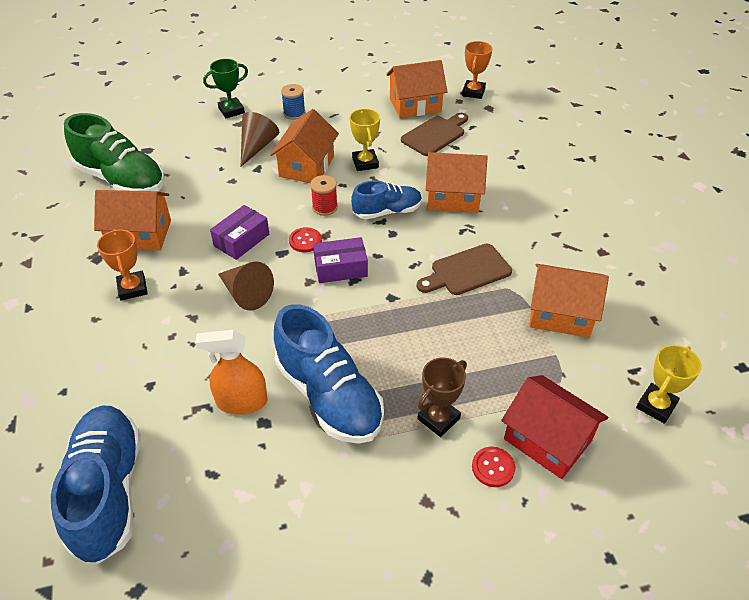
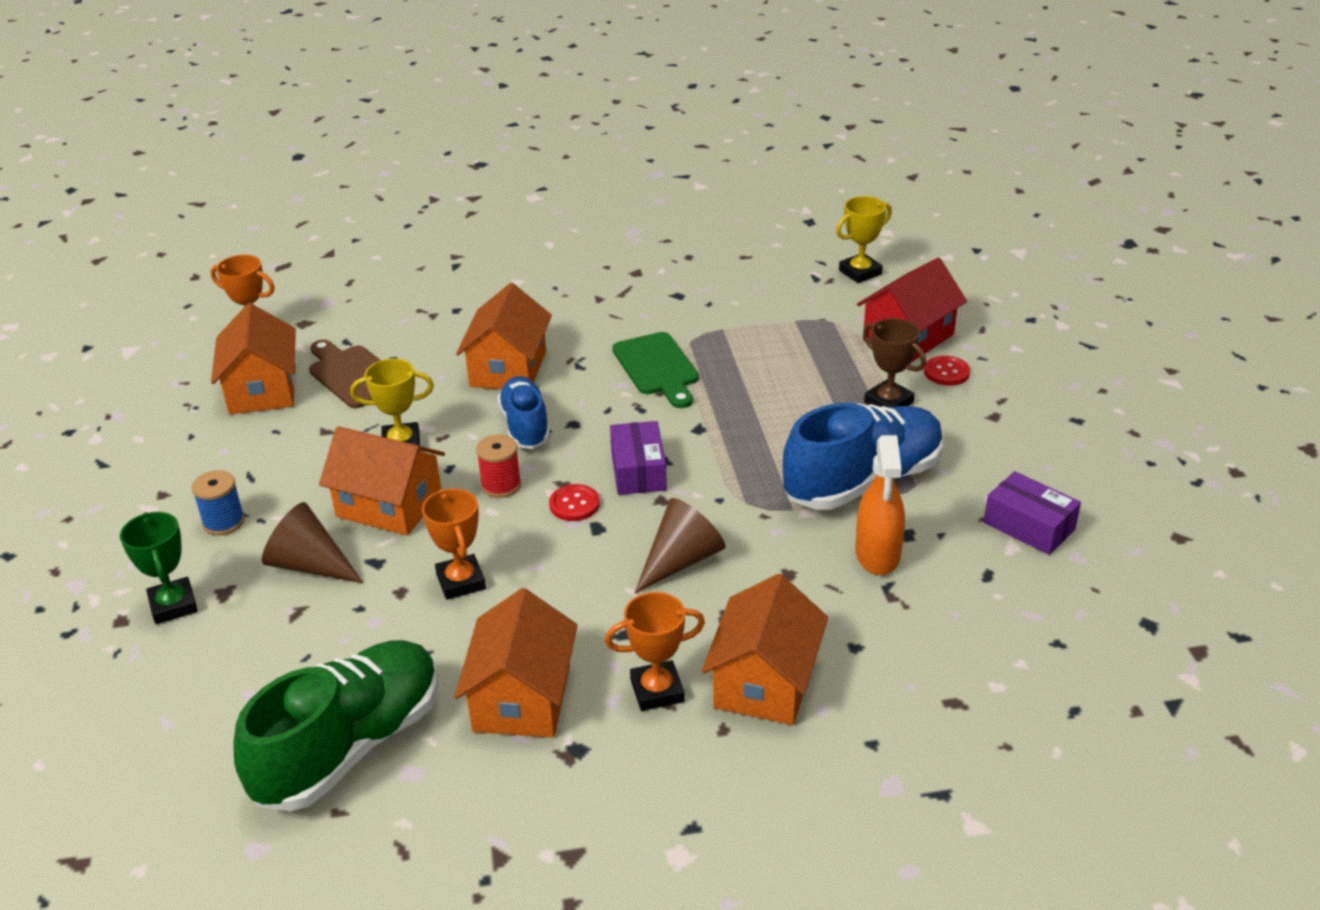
camera: 85 degrees left, 10 degrees down
blue shoe [51,406,141,564] -> none
purple box [210,205,269,260] -> purple box moved to [984,471,1081,555]
brown cutting board [417,244,512,295] -> green cutting board [612,332,699,408]
orange house [529,264,609,338] -> orange house moved to [701,574,828,725]
yellow trophy [636,345,702,424] -> yellow trophy turned 75 degrees counterclockwise [836,196,892,283]
none -> orange trophy [422,489,486,600]

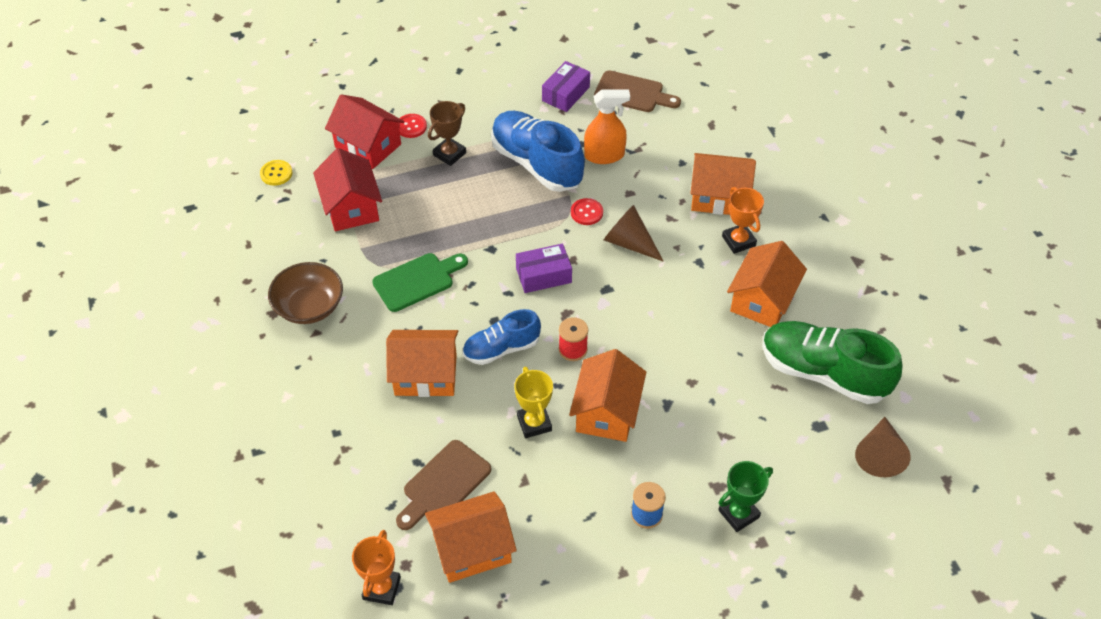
camera: 100 degrees left, 15 degrees up
brown cone [262,502,364,583] -> brown cone moved to [855,417,911,477]
orange trophy [422,489,486,600] -> none
orange house [454,588,578,737] -> orange house turned 60 degrees counterclockwise [727,241,807,327]
red button [549,484,600,521] -> red button moved to [571,198,603,225]
yellow trophy [836,196,892,283] -> yellow button [260,160,292,186]
none -> brown bowl [268,262,343,324]
none -> red house [313,148,382,231]
none -> brown cutting board [594,70,681,112]

